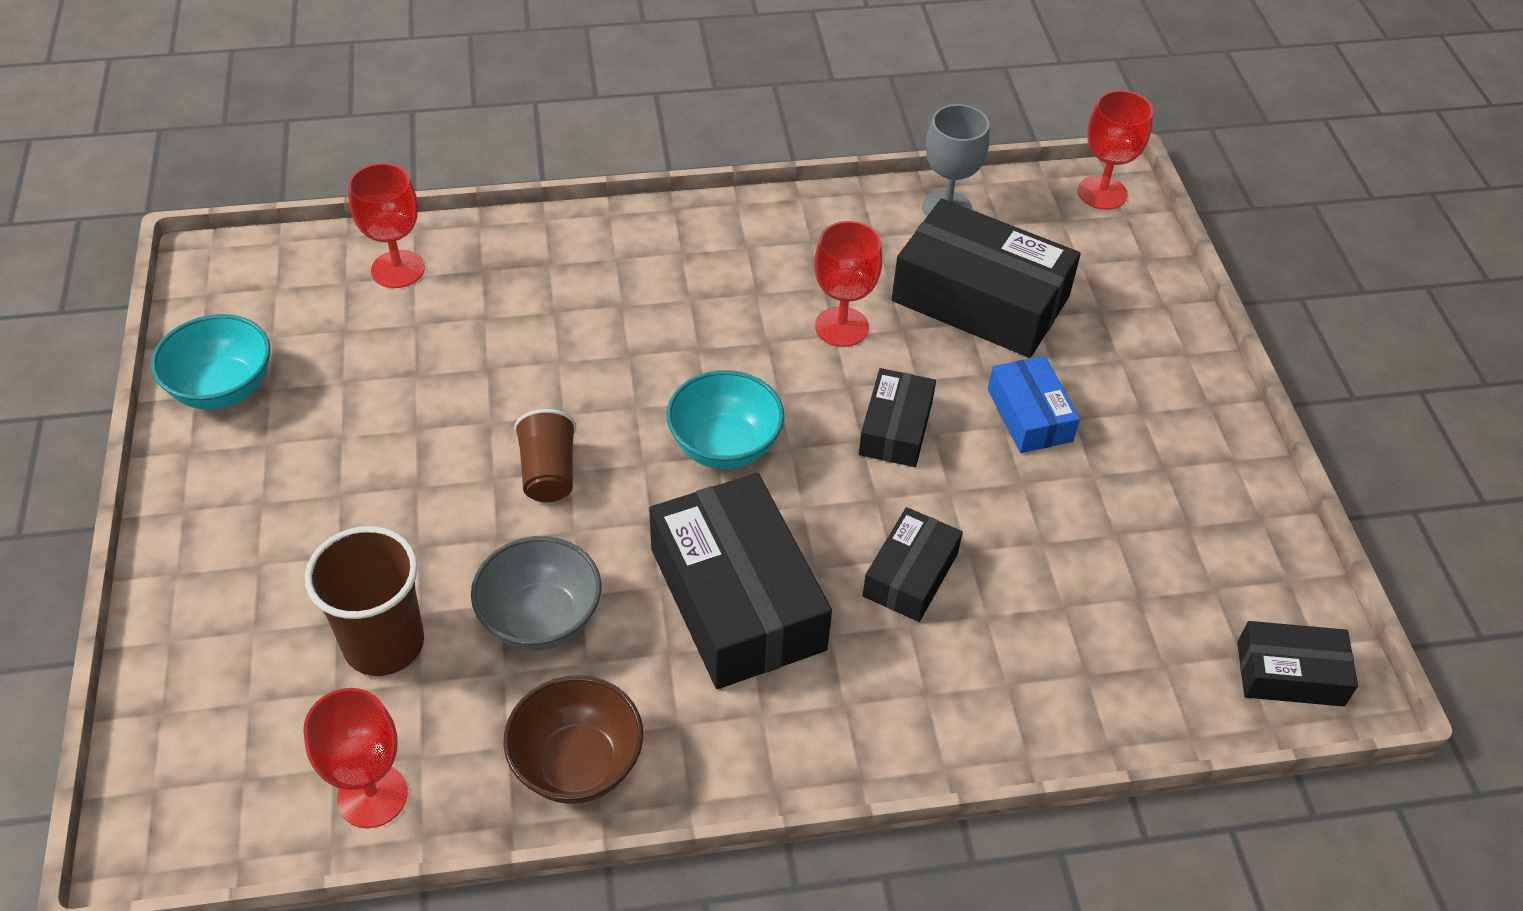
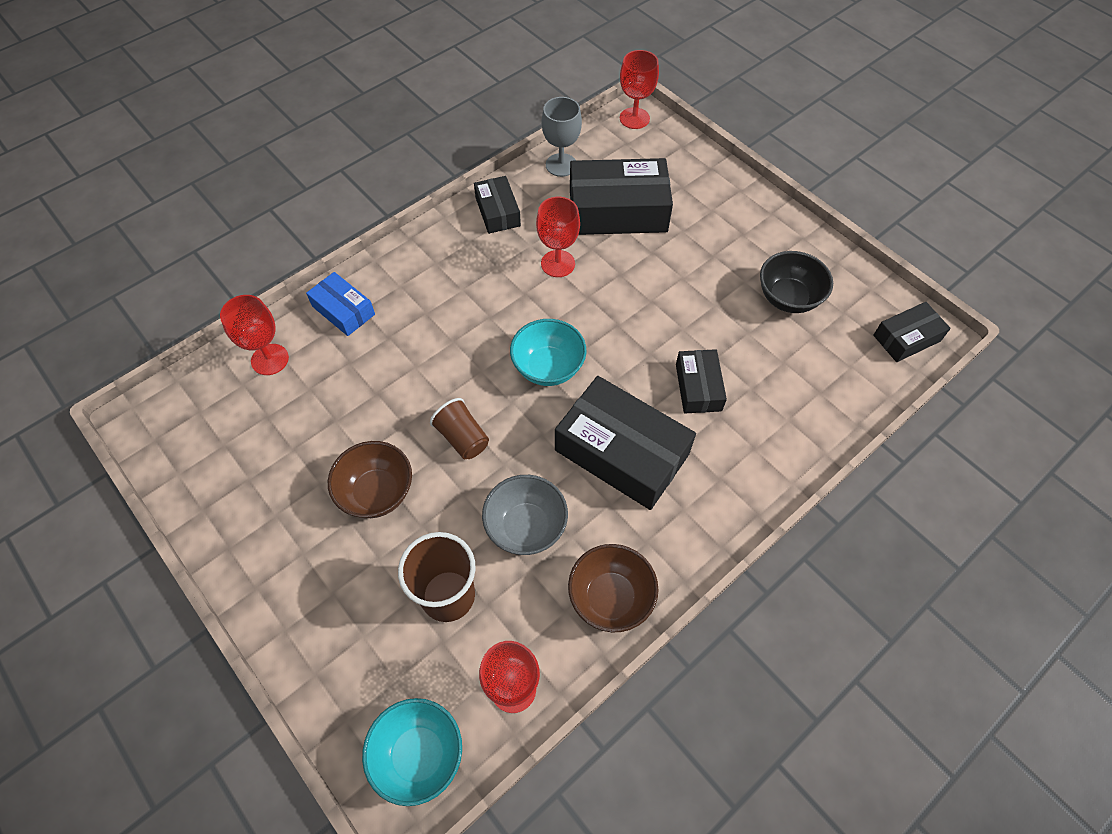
camera: 30 degrees left, 10 degrees up
turquoise bowl [151,314,271,410] -> turquoise bowl moved to [362,698,462,806]
black box [859,368,936,467] -> black box moved to [474,176,521,234]
blue box [988,356,1080,453] -> blue box moved to [306,272,375,336]
none -> brown bowl [328,441,412,518]
none -> black bowl [760,251,833,313]

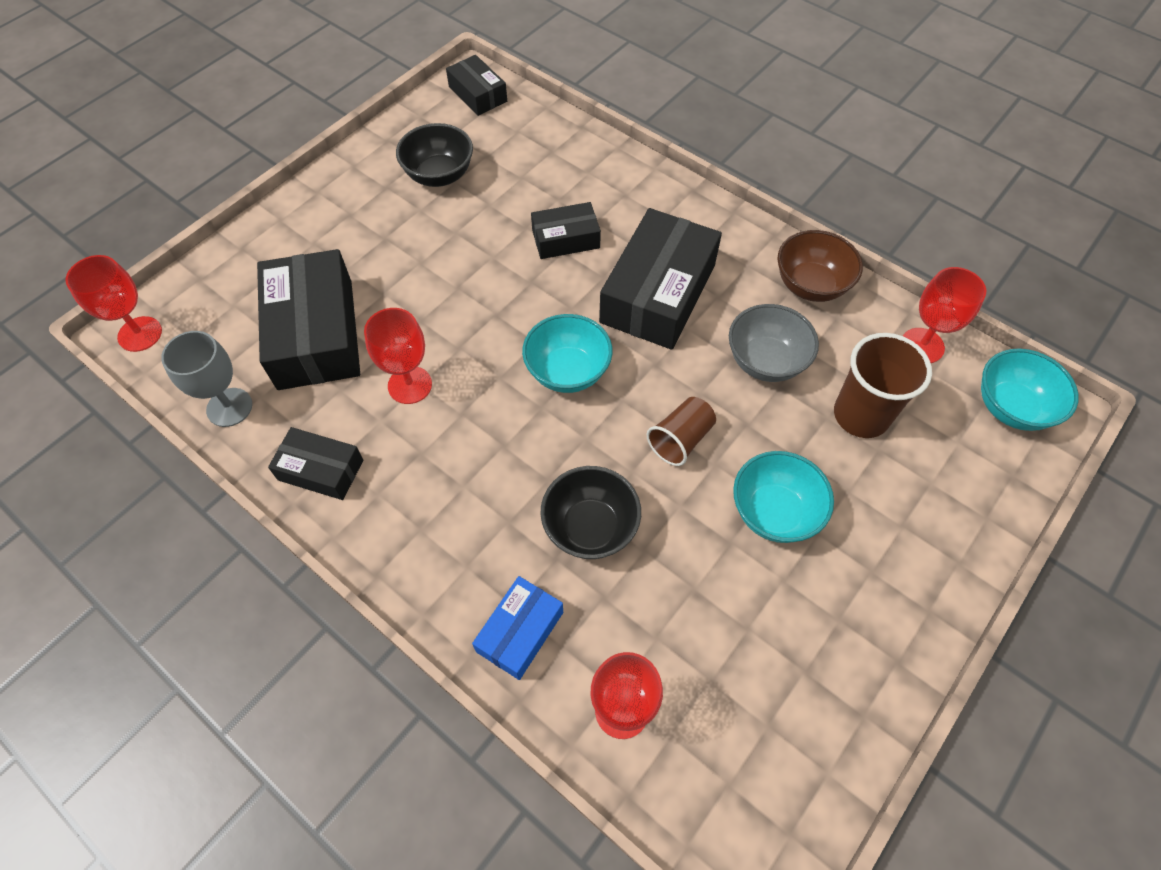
camera: 100 degrees left, 0 degrees up
brown bowl [328,441,412,518] -> turquoise bowl [733,451,834,543]
black box [474,176,521,234] -> black box turned 45 degrees clockwise [268,427,363,500]
none -> black bowl [540,466,641,559]

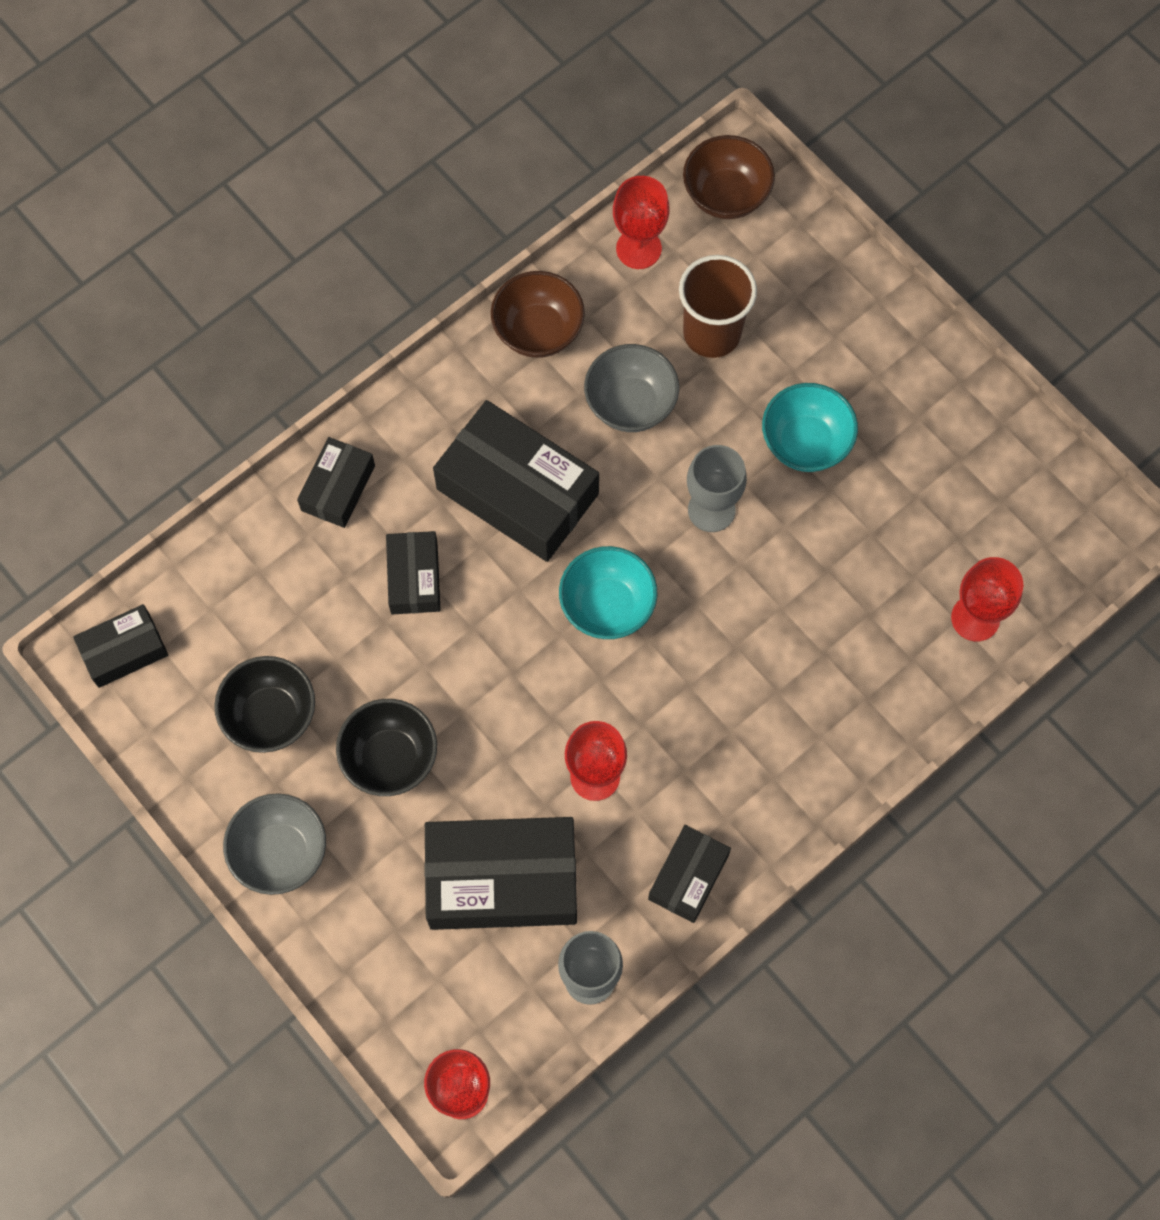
camera: 80 degrees left, 10 degrees up
blue box [472,576,563,680] -> none
black bowl [540,466,641,559] -> black bowl moved to [336,699,437,796]
brown cup [647,397,716,466] -> grey goblet [687,445,747,532]
turquoise bowl [981,349,1079,431] -> brown bowl [683,135,775,219]
none -> grey bowl [223,793,326,895]
none -> black box [297,437,375,528]

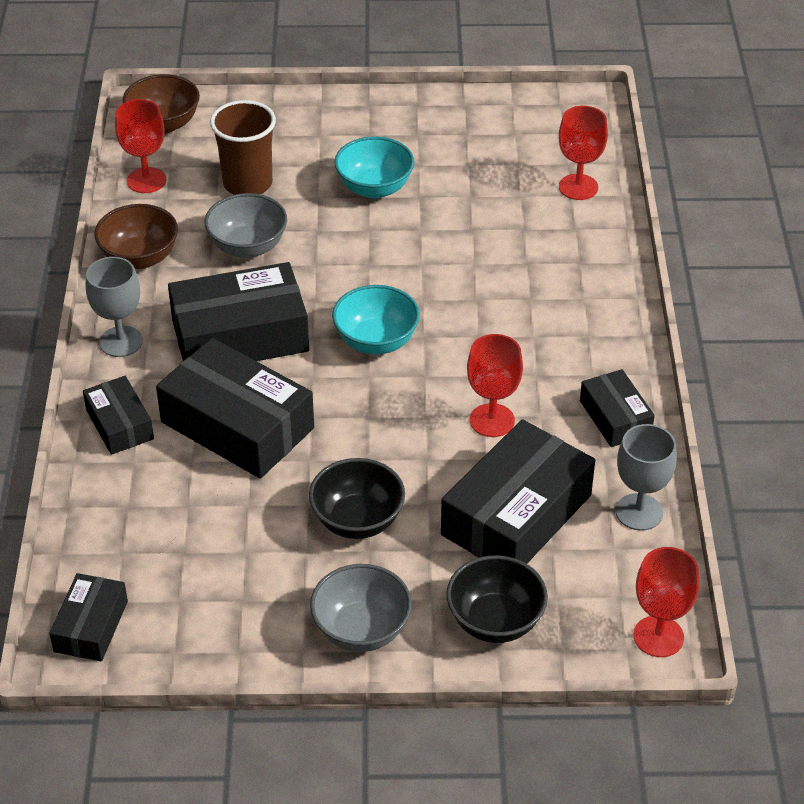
camera: 50 degrees left, 25 degrees down
black bowl [214,656,315,753] -> black bowl moved to [446,555,548,643]
black box [386,531,441,615] -> black box [156,338,314,479], size x1.86
grey goblet [687,445,747,532] -> grey goblet moved to [86,257,143,357]

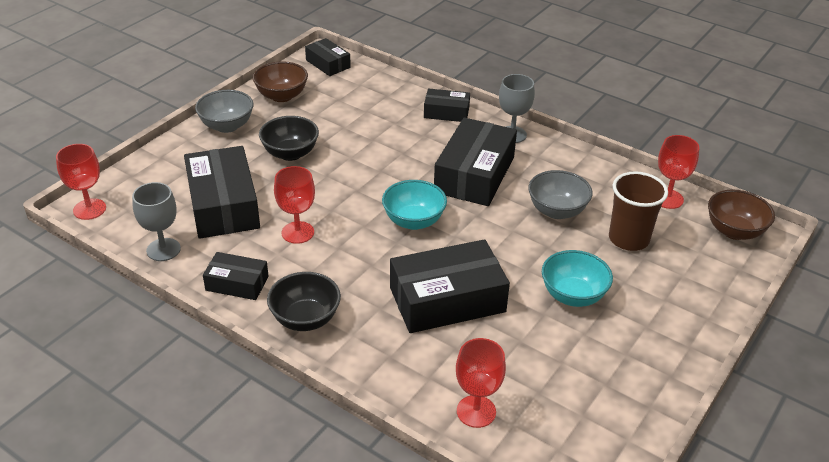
camera: 125 degrees right, 5 degrees down
brown bowl [94,204,178,269] -> brown bowl moved to [253,61,308,102]
black box [156,338,314,479] -> black box moved to [390,239,510,333]
black bowl [446,555,548,643] -> black bowl moved to [267,272,341,331]

